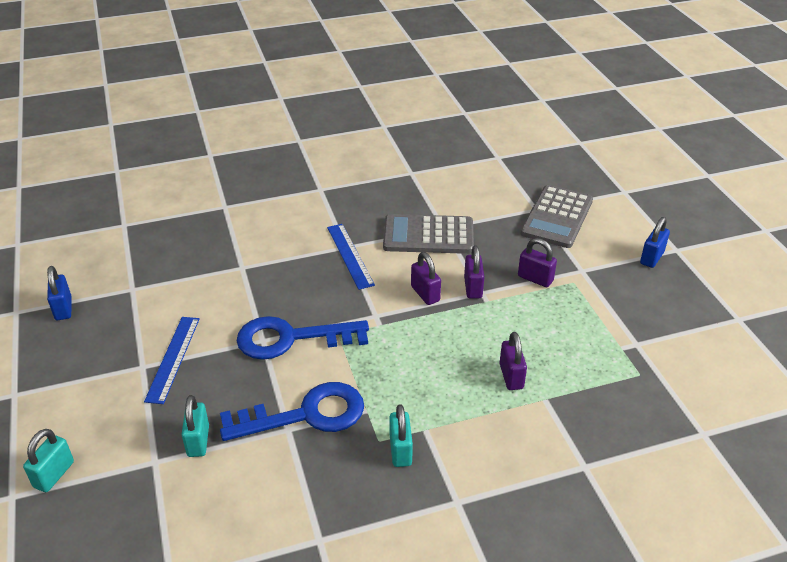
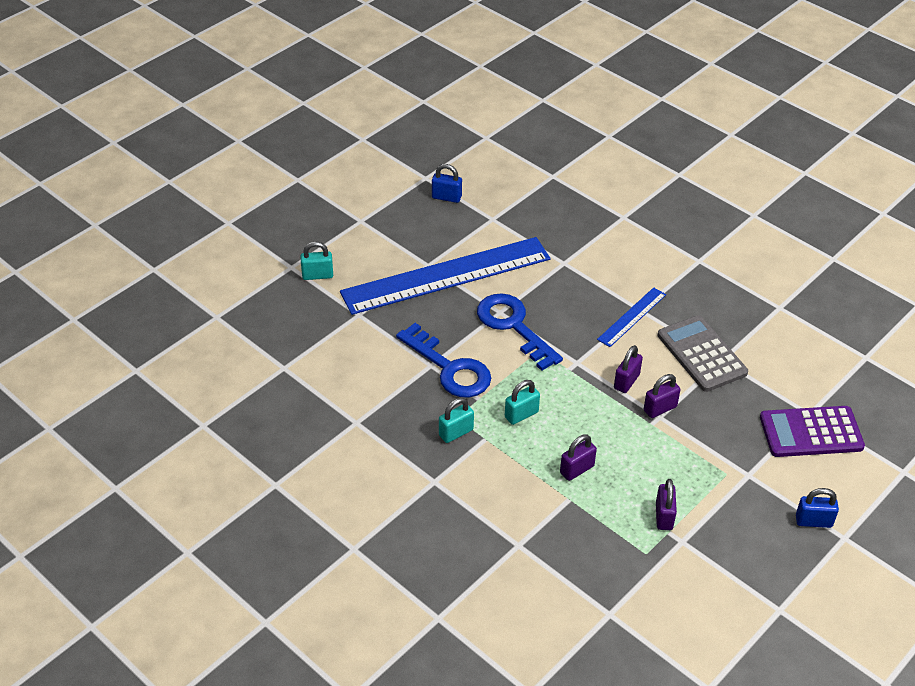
camera: 60 degrees right, 5 degrees up
blue padlock [47,266,71,320] -> blue padlock turned 60 degrees clockwise [432,164,462,203]
blue ruler [144,317,200,404] -> blue ruler [340,237,551,315], size x2.26
turquoise padlock [182,395,209,457] -> turquoise padlock moved to [505,380,540,425]
purple padlock [518,238,557,287] -> purple padlock moved to [656,479,677,530]
grey calculator [520,185,593,248] -> purple calculator [760,406,865,457]

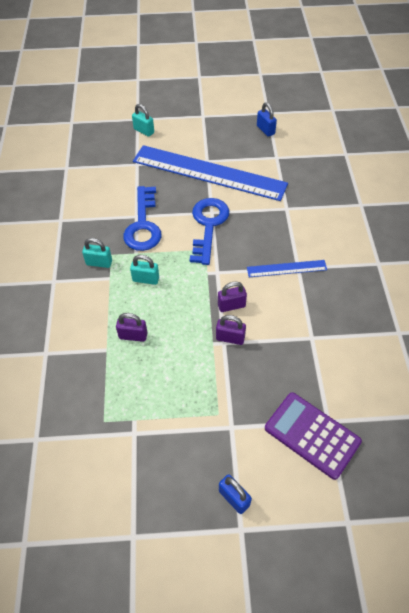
camera: 45 degrees right, 10 degrees up
purple padlock [656,479,677,530] -> none
grey calculator [658,315,748,392] -> none

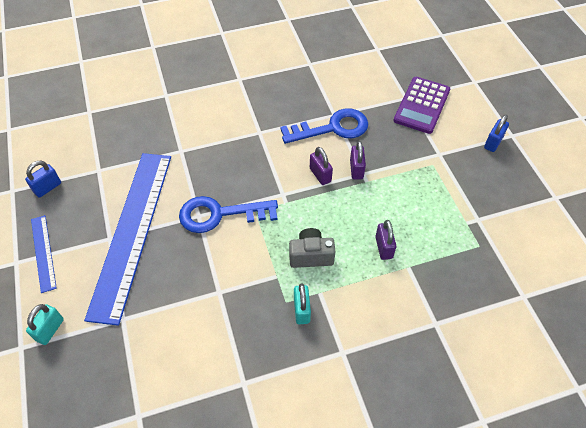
camera: 105 degrees left, 0 degrees up
blue key [123,186,162,251] -> blue key moved to [280,108,368,144]
turquoise padlock [130,255,159,285] -> grey camera [289,228,336,268]
blue ruler [247,260,327,277] -> blue ruler moved to [31,215,57,293]

